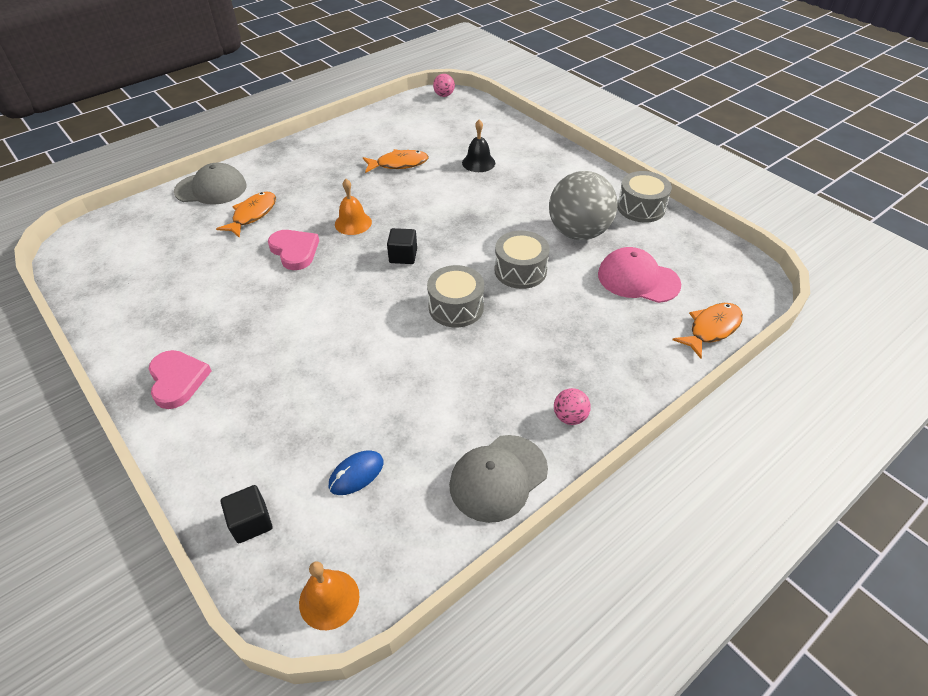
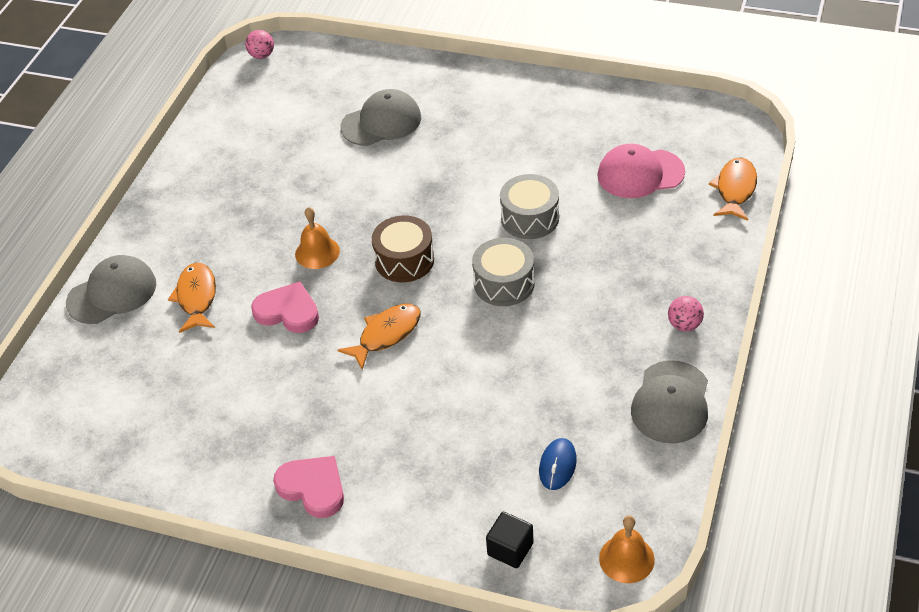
camera: 30 degrees left, 0 degrees up
orange fish [363,149,429,173] -> orange fish moved to [337,304,421,370]
black cube [387,228,417,264] -> brown drum [372,215,434,282]
black bell [462,119,495,172] -> grey cap [340,89,421,146]
grey ball [549,171,618,240] -> none
grey drum [617,171,672,223] -> none

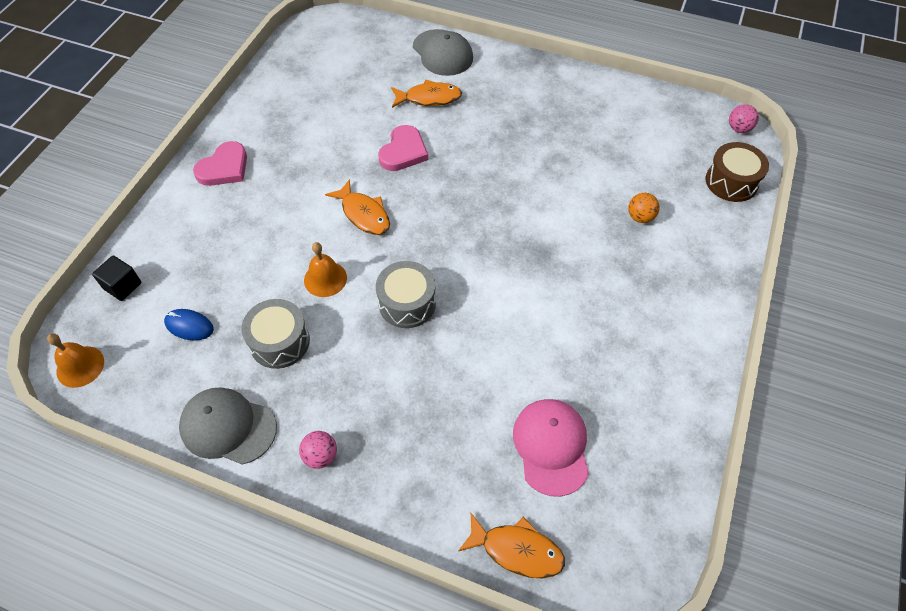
camera: 90 degrees right, 10 degrees up
orange bell [295,207,340,269] -> orange bell moved to [304,242,347,297]
grey cap [340,89,421,146] -> orange ball [628,193,660,223]
brown drum [372,215,434,282] -> brown drum moved to [706,142,769,202]
grey drum [500,174,559,239] -> grey drum moved to [242,299,310,369]

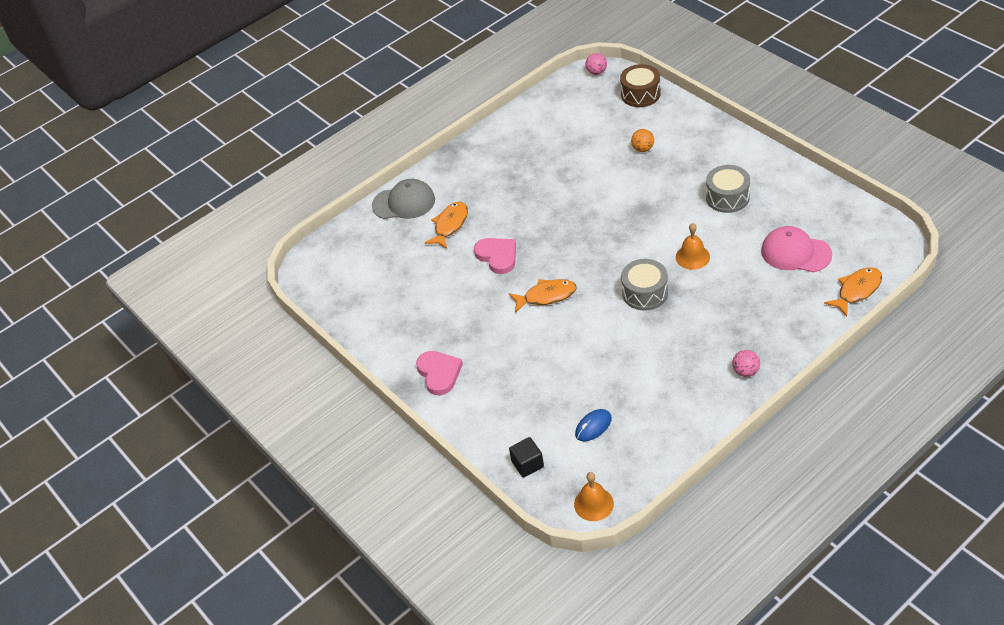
camera: 55 degrees left, 10 degrees down
grey cap [179,388,277,465] -> none
grey drum [242,299,310,369] -> grey drum moved to [706,165,750,213]
orange bell [304,242,347,297] -> orange bell moved to [676,223,710,270]

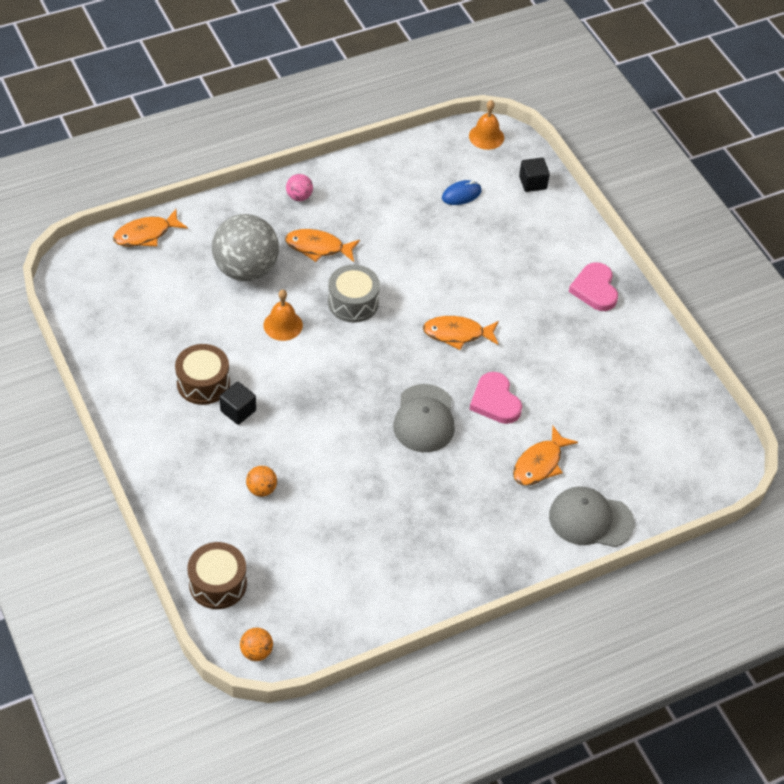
camera: 175 degrees left, 5 degrees up
pink ball [586,53,607,75] -> orange ball [240,628,273,661]
grey drum [706,165,750,213] -> brown drum [175,344,230,405]
pink cap [761,226,832,272] -> none
none -> grey ball [212,214,279,281]
none -> black cube [219,382,256,425]
none -> orange fish [285,229,360,262]
none -> grey cap [393,384,455,452]

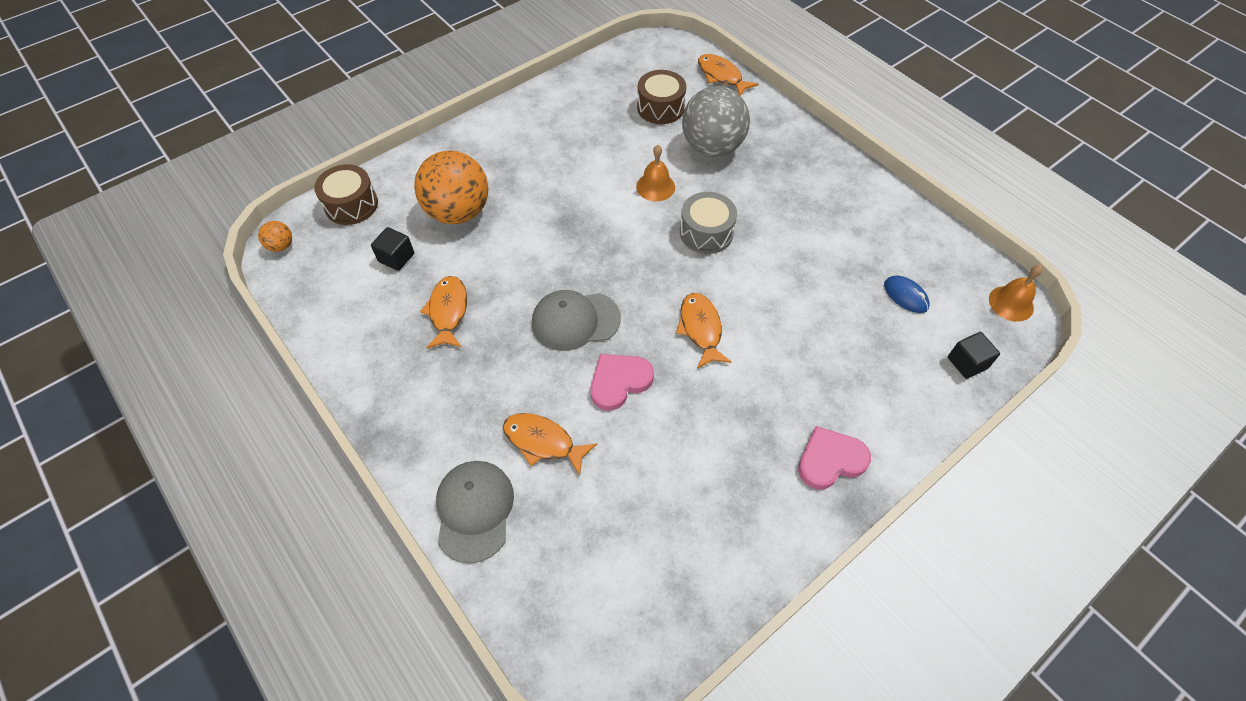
camera: 80 degrees right, 5 degrees up
brown drum [175,344,230,405] -> brown drum moved to [637,70,686,124]
black cube [219,382,256,425] -> black cube moved to [371,227,414,271]
orange ball [246,466,277,497] -> orange ball [414,151,488,224], size x2.36
orange fish [285,229,360,262] -> orange fish moved to [420,276,467,349]
pink ball [286,174,313,201] -> none

